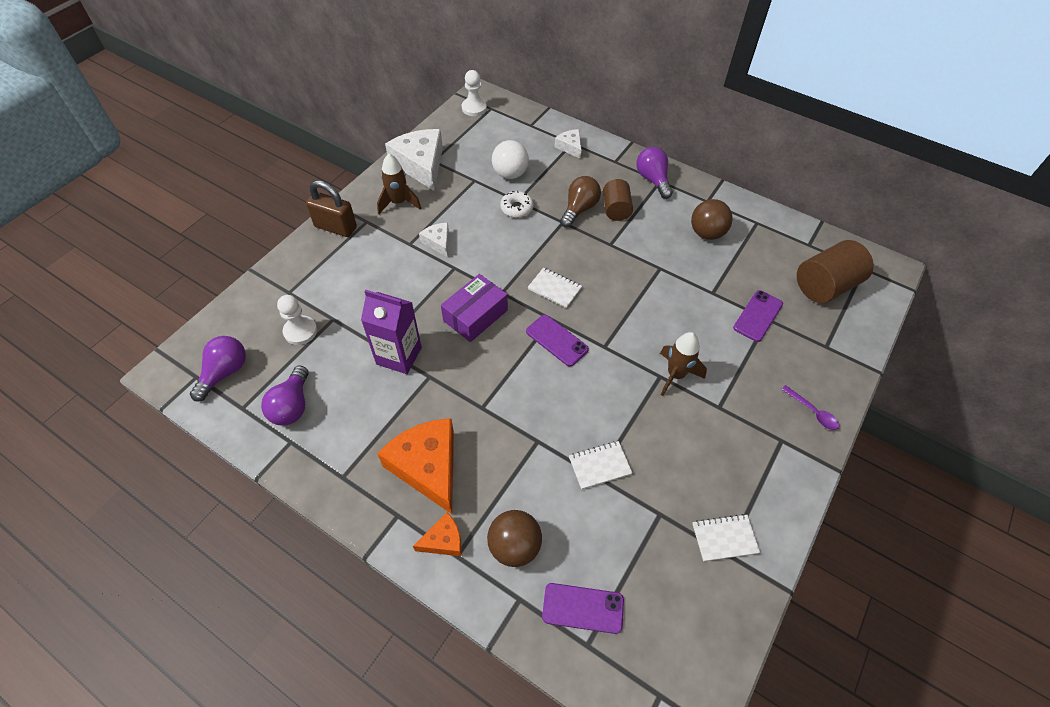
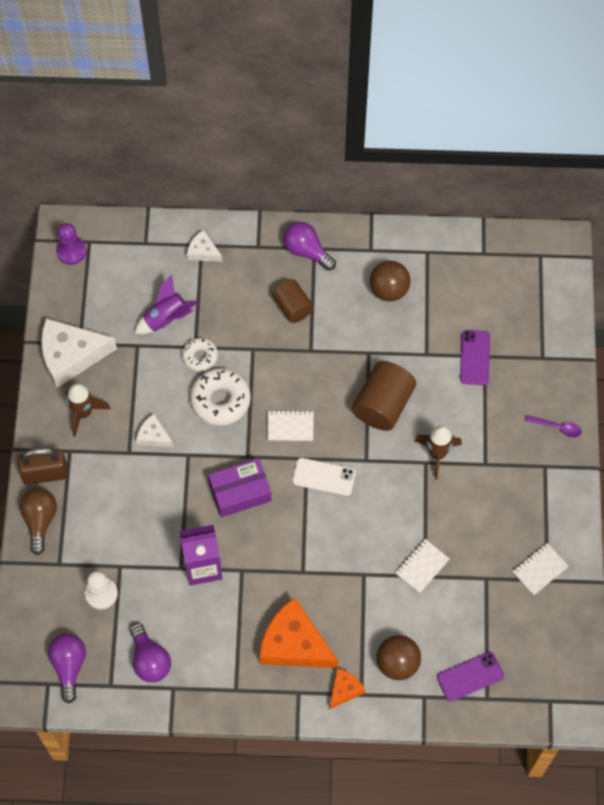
camera: 30 degrees left, 10 degrees up
white cheese [385,129,443,191] -> white cheese turned 45 degrees counterclockwise [41,318,117,388]
purple box [441,274,508,342] -> purple box turned 60 degrees clockwise [208,458,271,517]
white pawn [462,70,487,116] -> purple pawn [56,223,87,265]
white ball [492,140,529,179] -> purple rocket [134,274,198,334]
purple phone [526,315,589,367] -> white phone [292,458,356,496]
brown light bulb [560,176,601,228] -> brown light bulb moved to [20,488,57,555]
brown cylinder [797,240,874,303] -> brown cylinder moved to [352,361,416,431]
none -> white donut [190,368,251,426]

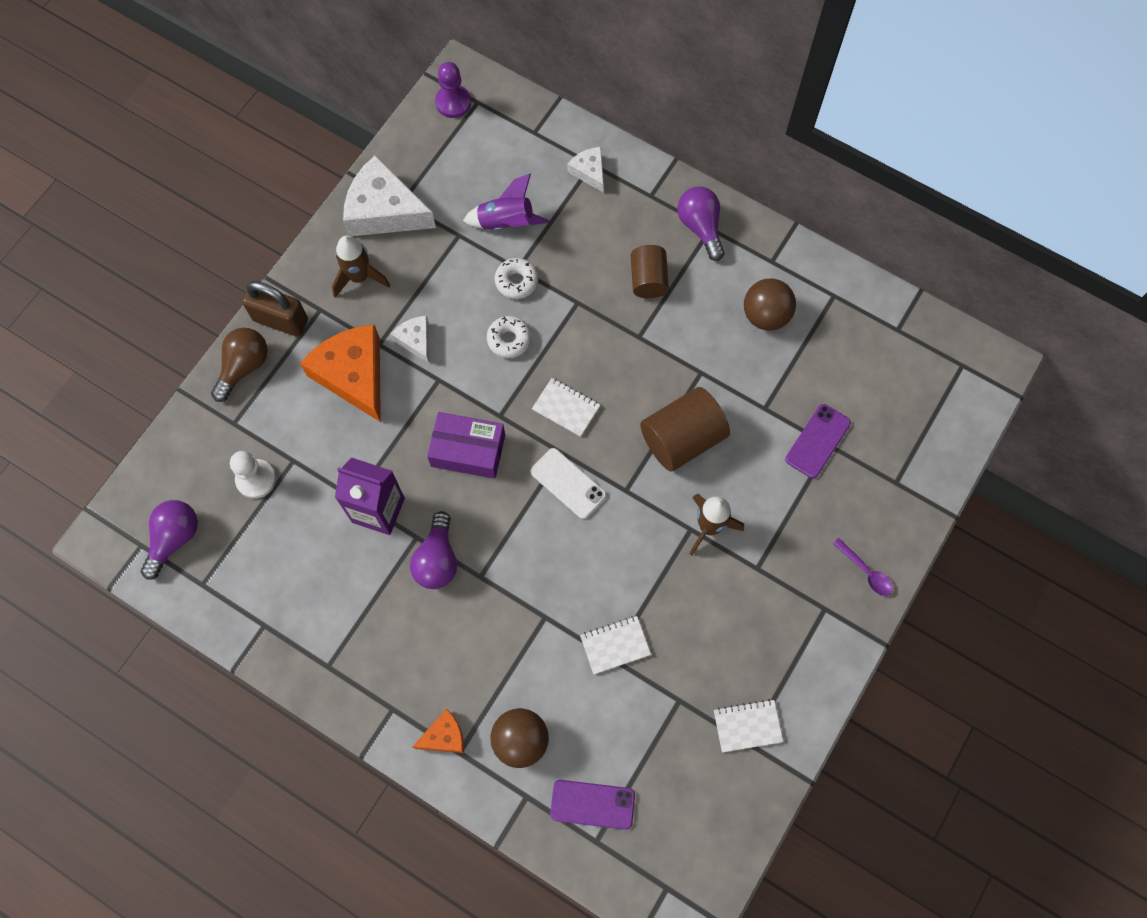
camera: 30 degrees right, 5 degrees up
purple light bulb [130,623,171,682] -> purple light bulb moved to [410,511,457,589]
white donut [190,368,251,426] -> white donut [487,316,531,358], size x0.60
orange cheese [260,598,338,668] -> orange cheese moved to [300,325,381,422]

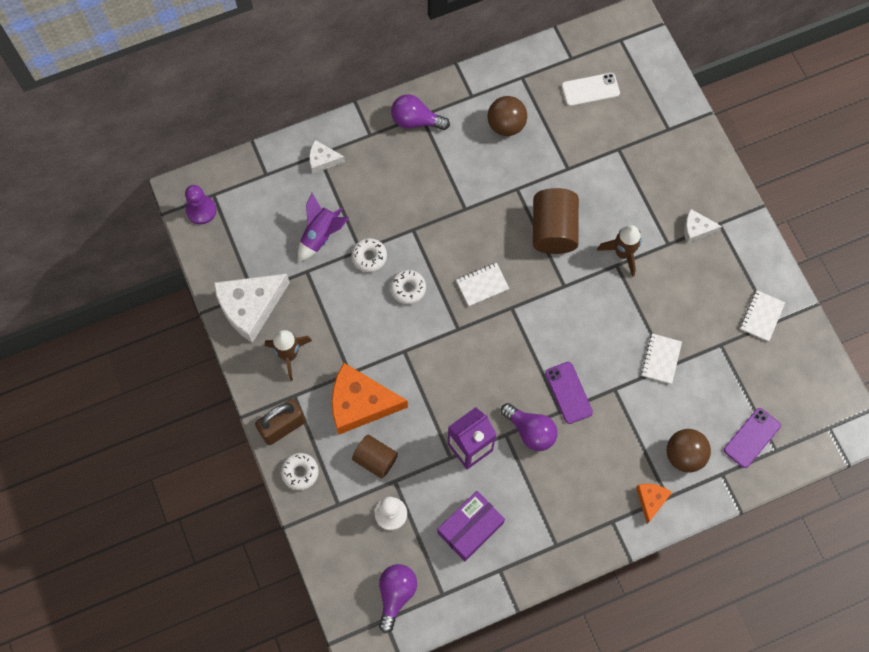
camera: 55 degrees left, 0 degrees up
purple light bulb [141,500,198,580] -> purple light bulb turned 45 degrees clockwise [379,564,417,633]
brown light bulb [211,328,268,402] -> white donut [281,453,319,490]
white cheese [391,316,429,363] -> white cheese moved to [684,209,722,243]
purple box [427,412,505,479] -> purple box moved to [438,491,505,561]
white phone [531,448,606,519] -> white phone moved to [561,73,620,106]
brown cylinder [631,245,669,298] -> brown cylinder moved to [352,435,398,478]
purple phone [785,404,851,478] -> purple phone moved to [545,362,593,424]
purple spoon [833,538,893,596] -> none

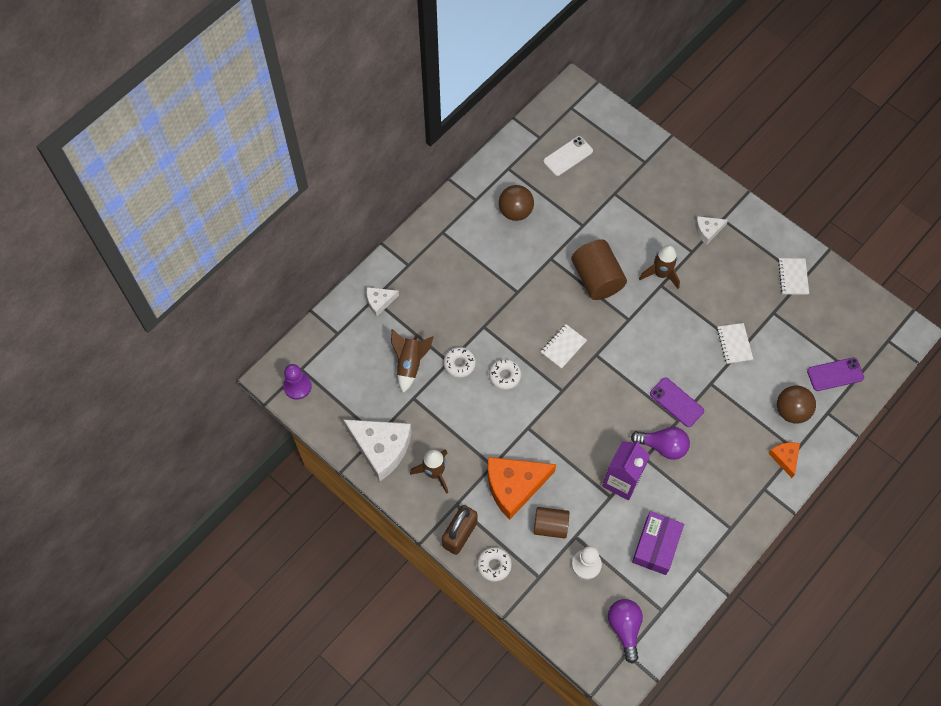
camera: 25 degrees left, 5 degrees down
white cheese [214,273,290,343] -> white cheese turned 90 degrees counterclockwise [343,419,412,481]
purple rocket [298,193,349,262] -> brown rocket [391,329,434,393]
purple light bulb [391,94,450,130] -> none
purple phone [724,408,781,468] -> purple phone turned 60 degrees clockwise [807,357,864,391]

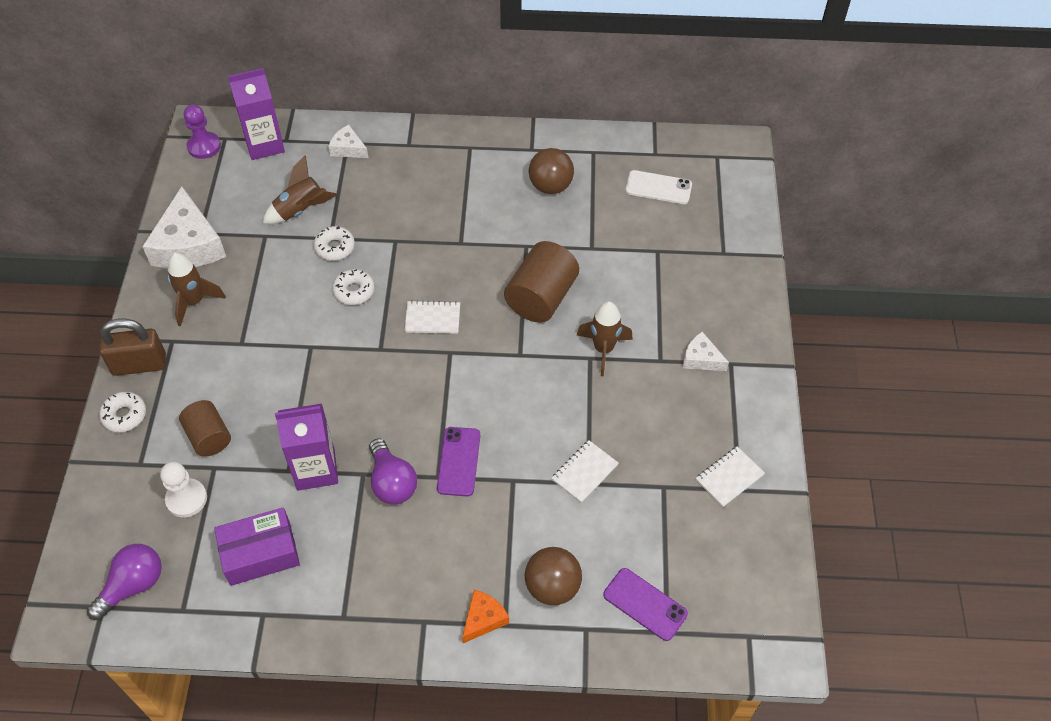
camera: 50 degrees right, 10 degrees down
orange cheese [488,457,556,520] -> none
none -> purple carton [228,68,285,160]

